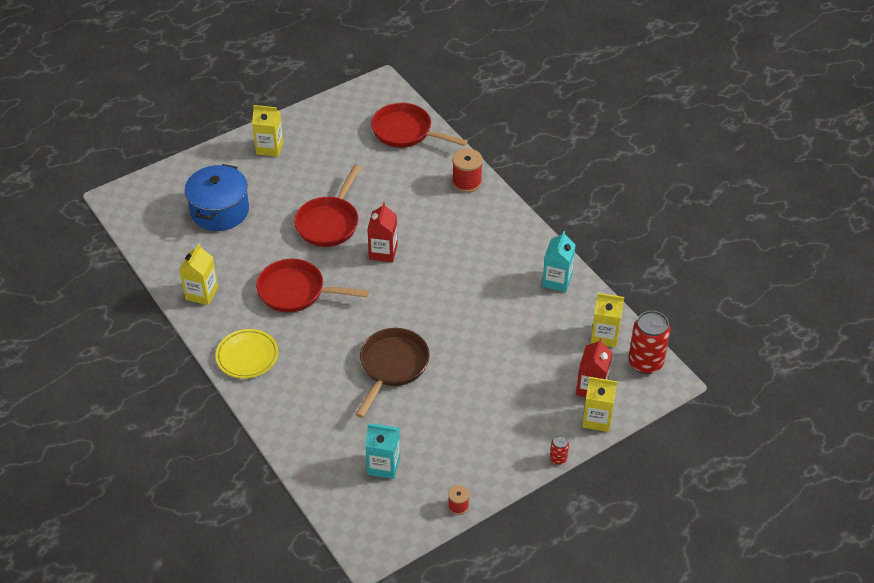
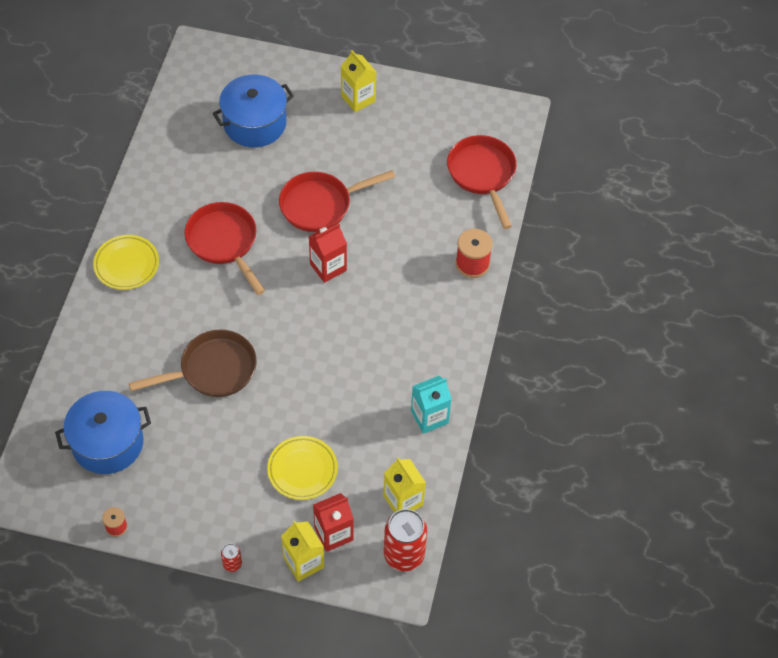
camera: 45 degrees right, 10 degrees up
yellow carton [179,244,218,305] -> none
turquoise carton [365,423,400,479] -> blue pot [55,391,151,474]
none -> yellow plate [267,436,338,500]

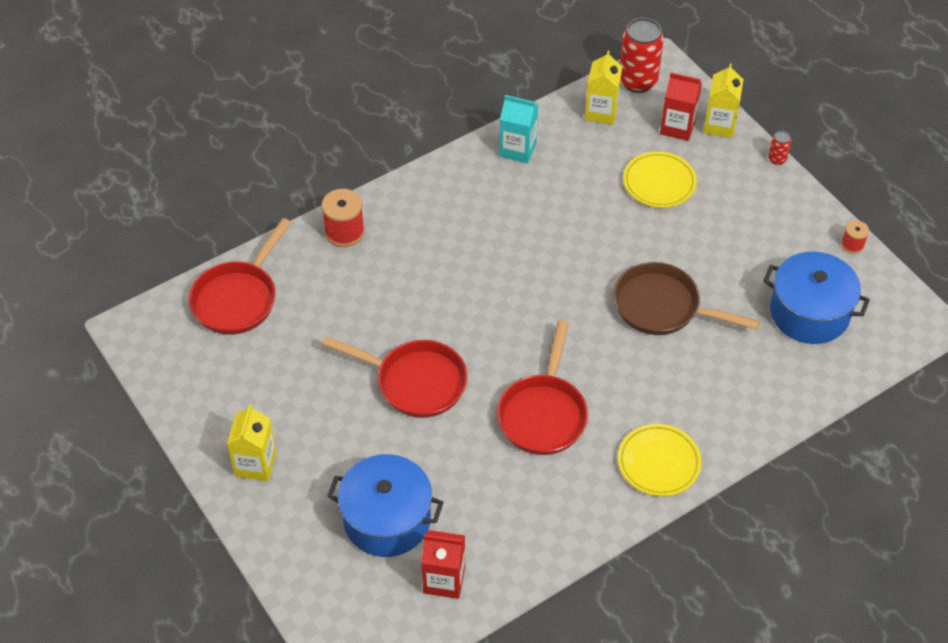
camera: 135 degrees left, 5 degrees down
red carton [309,224,347,283] -> red carton moved to [421,530,465,599]

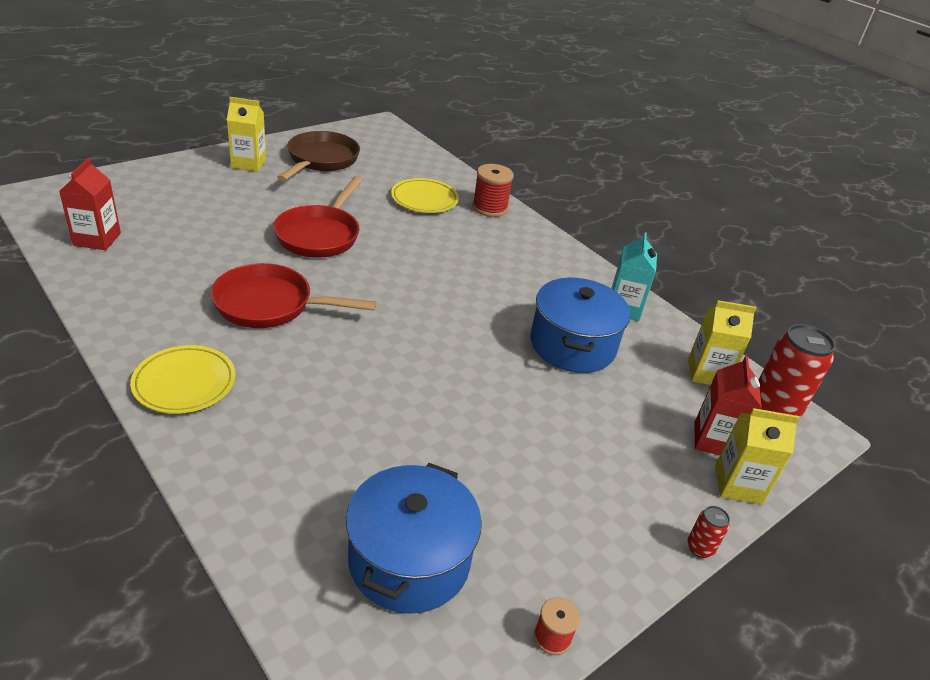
camera: 80 degrees right, 15 degrees down
red pan [189,218,291,335] -> none
blue pot [327,454,444,557] -> blue pot moved to [531,278,631,373]
brown pan [613,262,760,335] -> brown pan moved to [277,131,360,181]
yellow plate [623,151,697,208] -> yellow plate moved to [391,178,459,213]

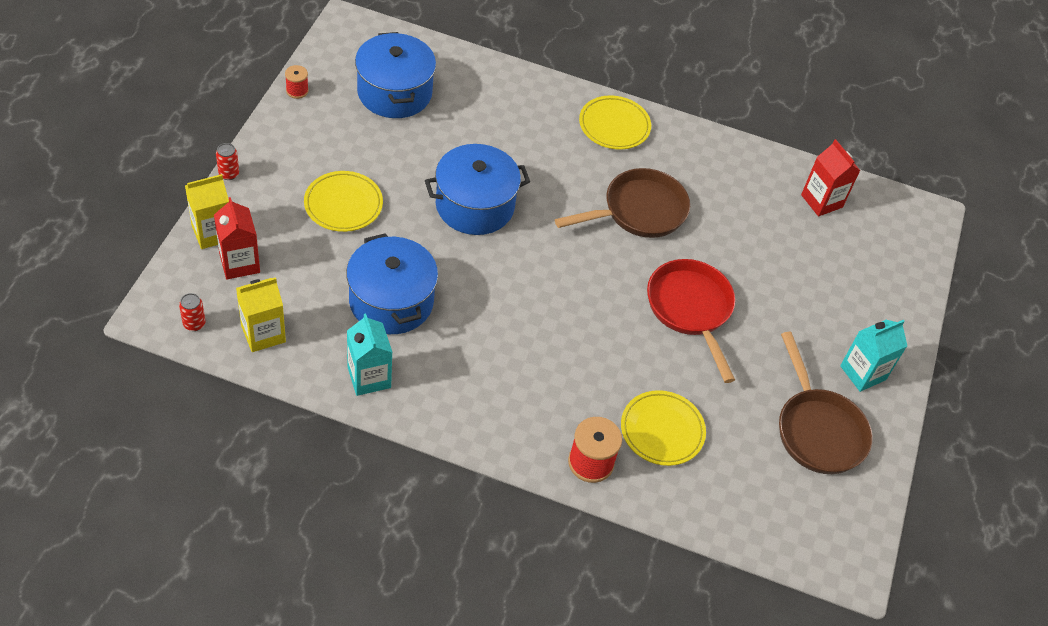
camera: 145 degrees right, 15 degrees up
red pan [211,263,377,328] -> brown pan [555,168,690,238]
yellow carton [227,97,266,172] -> turquoise carton [840,320,907,392]
red can [759,324,835,418] -> red can [179,293,205,331], size x0.46
none -> yellow plate [304,171,383,232]
none -> blue pot [425,144,530,235]

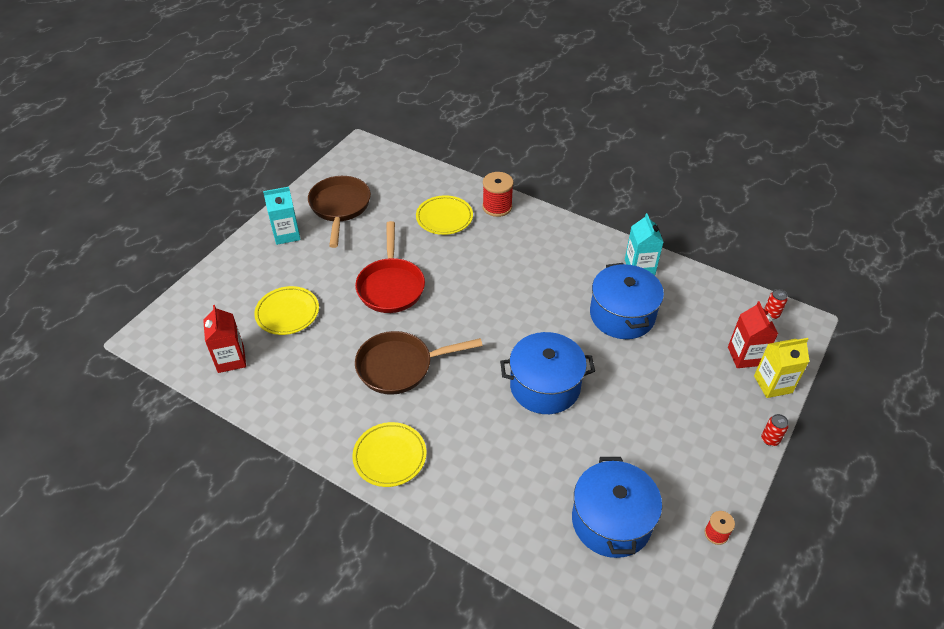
camera: 160 degrees left, 5 degrees down
yellow carton [236,277,286,352] -> none
yellow plate [304,171,383,232] -> yellow plate moved to [254,286,319,335]

